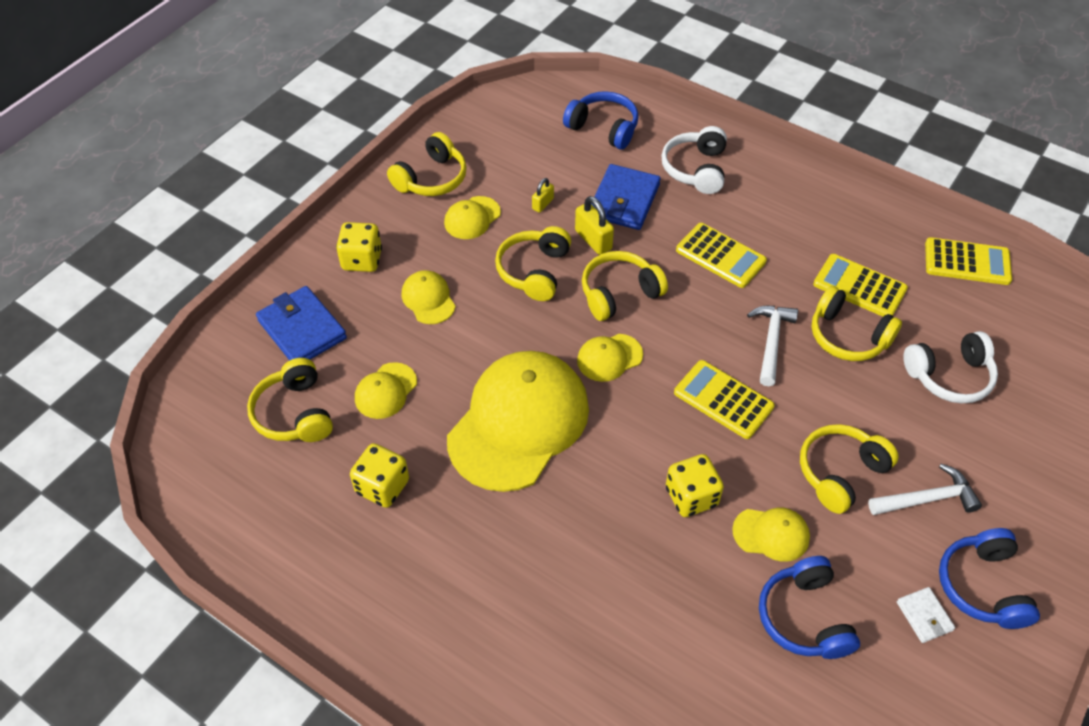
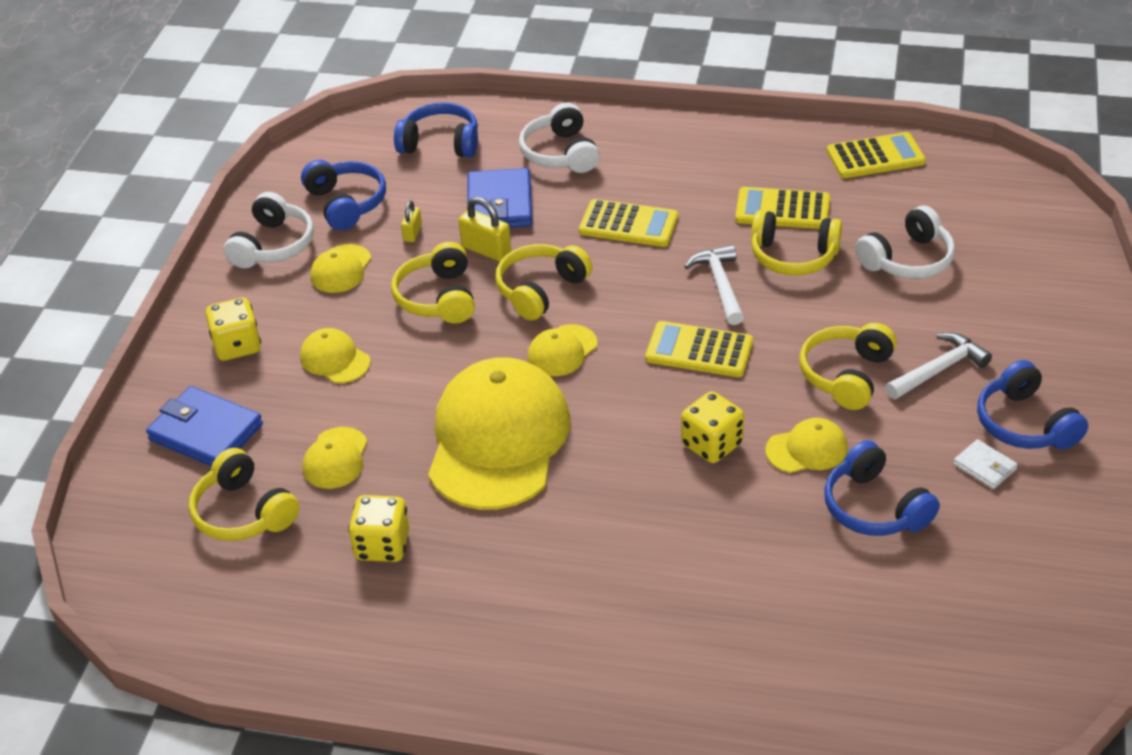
camera: 20 degrees left, 10 degrees down
yellow headphones [387,132,467,196] -> white headphones [224,192,314,268]
none -> blue headphones [301,160,386,230]

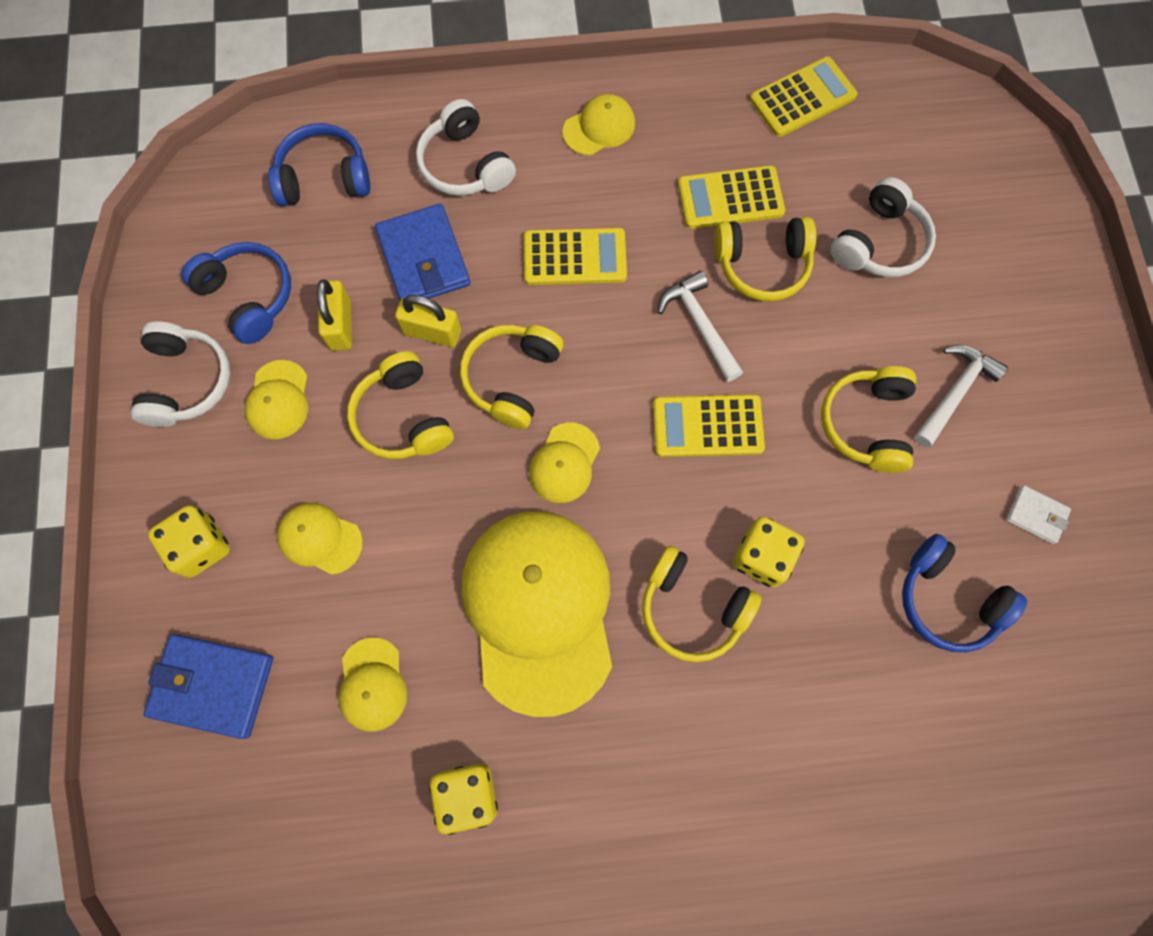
camera: 20 degrees left, 30 degrees up
yellow headphones [188,448,300,541] -> yellow headphones moved to [642,546,761,662]
yellow padlock [401,200,422,242] -> yellow padlock [317,279,352,351], size x1.66
yellow cap [765,418,848,473] -> yellow cap moved to [563,94,635,156]
blue headphones [977,360,1088,450] -> none

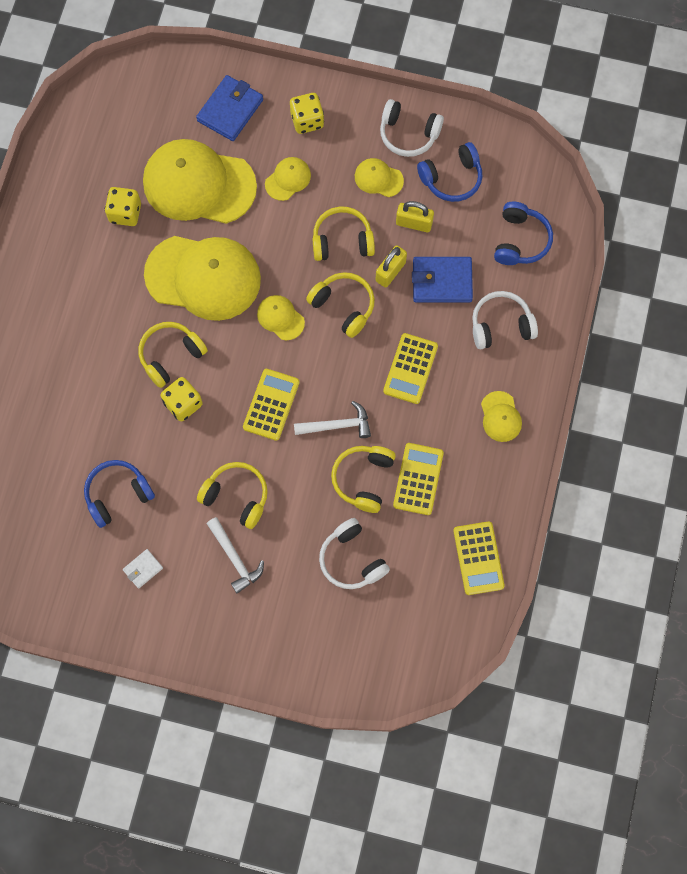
camera: 110 degrees right, 0 degrees up
yellow cap [339,638,407,731] -> yellow cap [143,139,257,224], size x2.28

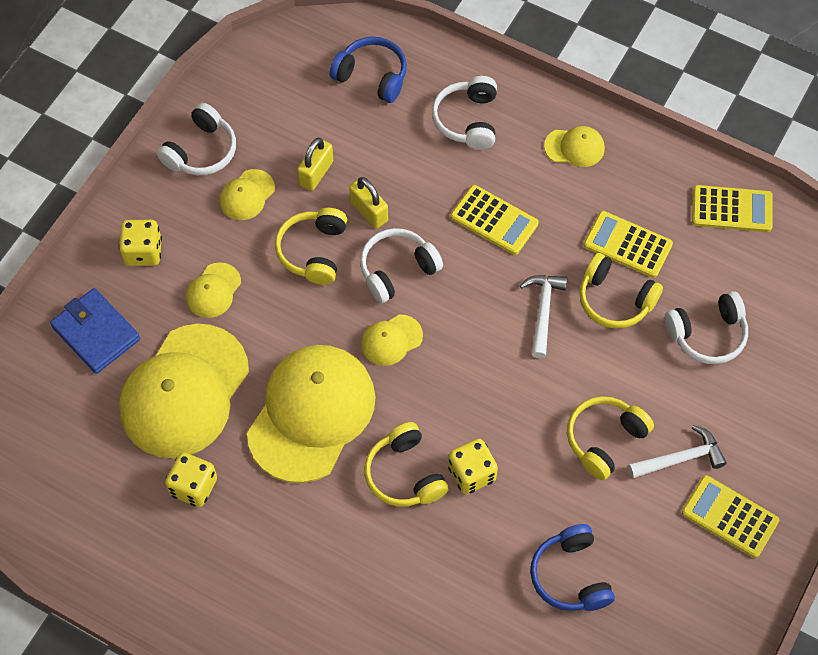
camera: 75 degrees left, 10 degrees down
white wallet [123,549,163,589] -> none
yellow calculator [243,369,300,441] -> yellow calculator moved to [682,475,779,558]
yellow cap [265,157,311,201] -> yellow cap turned 120 degrees counterclockwise [186,262,241,318]
yellow headphones [306,272,375,338] -> white headphones [360,228,443,303]
blue wallet [412,257,473,303] -> none
blue headphones [417,142,483,202] -> none

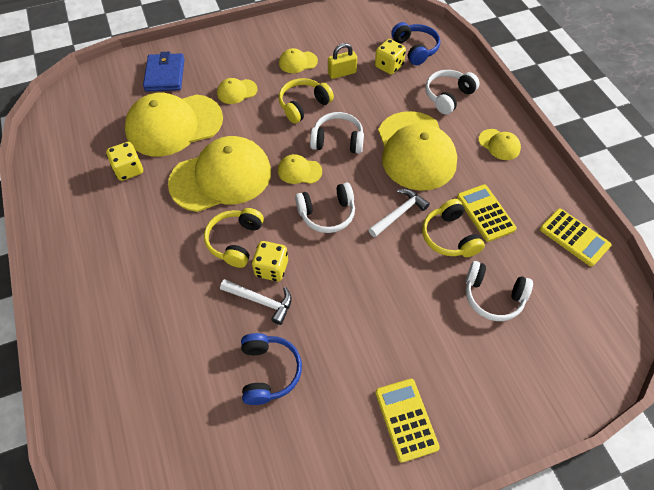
camera: 40 degrees right, 5 degrees down
yellow dice [119,220,162,266] -> yellow dice moved to [375,39,406,75]
white headphones [157,103,236,175] -> white headphones moved to [295,183,355,233]
yellow padlock [349,177,388,229] -> none
yellow calculator [451,185,539,255] -> yellow cap [378,111,457,191]
blue headphones [530,524,615,611] -> blue headphones turned 150 degrees clockwise [241,333,302,405]
yellow headphones [567,396,654,480] -> none
white hammer [628,425,727,479] -> white hammer moved to [220,279,292,325]

